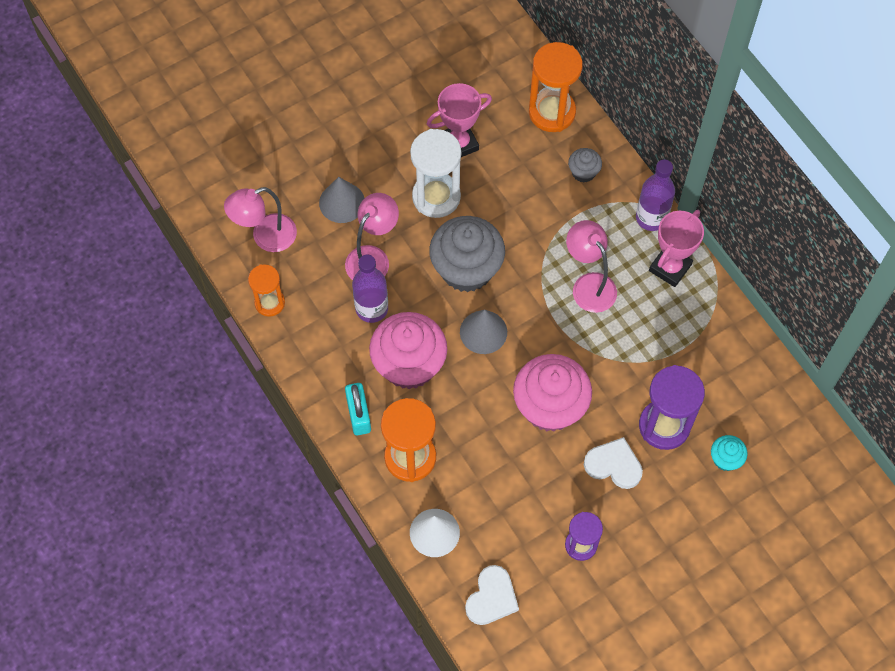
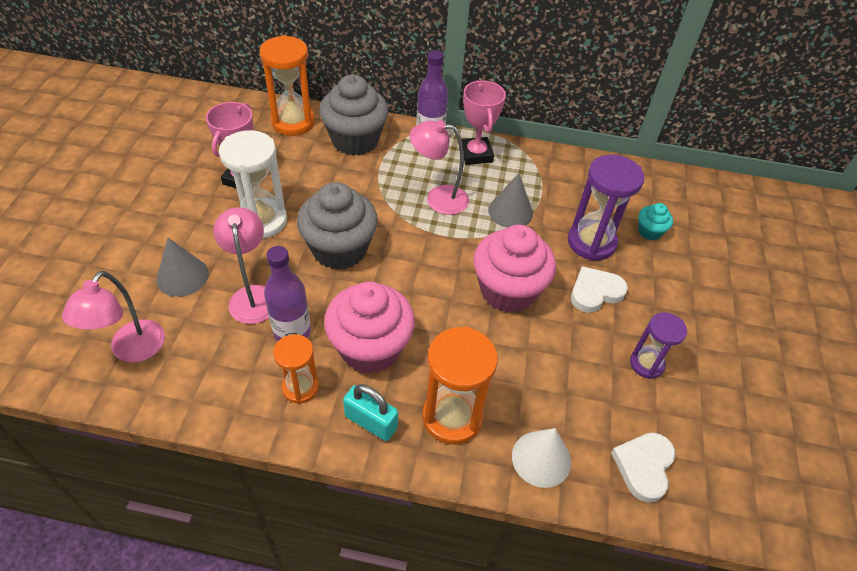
camera: 50 degrees left, 15 degrees down
orange hourglass [248,264,285,317] -> orange hourglass moved to [273,334,319,404]
grey cone [460,310,507,354] -> grey cone moved to [488,173,533,228]
white heart [465,565,519,625] -> white heart turned 135 degrees counterclockwise [611,433,675,503]
grey cupcake [568,148,602,183] -> grey cupcake [319,74,389,156], size x2.15

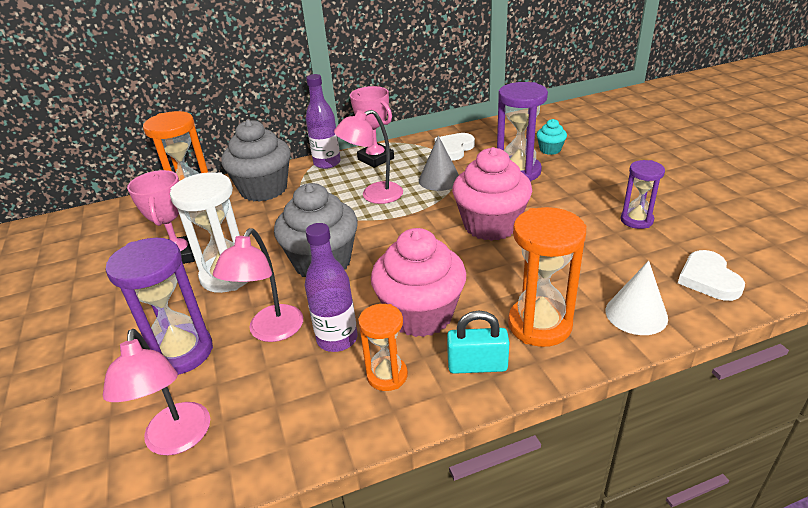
camera: 25 degrees left, 15 degrees down
grey cone [156,238,209,297] -> purple hourglass [105,238,213,375]
pink lamp [213,207,269,324] -> pink lamp turned 120 degrees counterclockwise [213,228,303,342]
white heart [571,266,628,313] -> white heart moved to [435,133,475,161]

